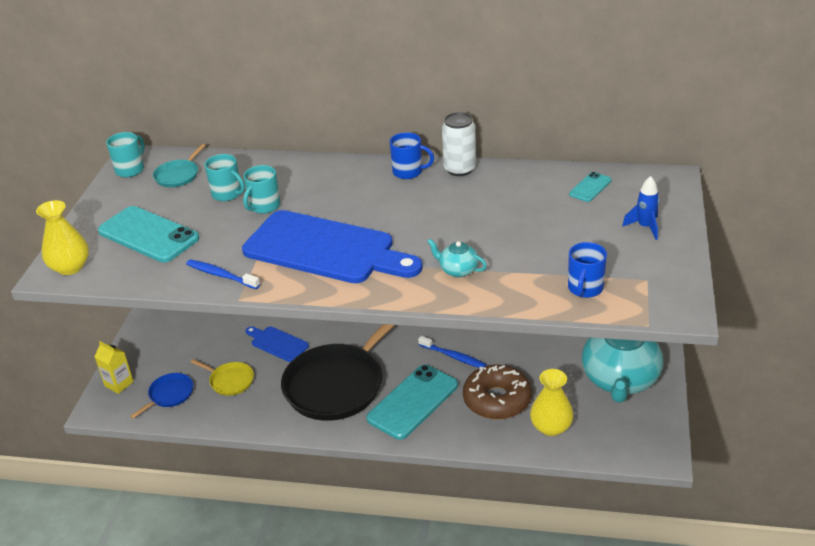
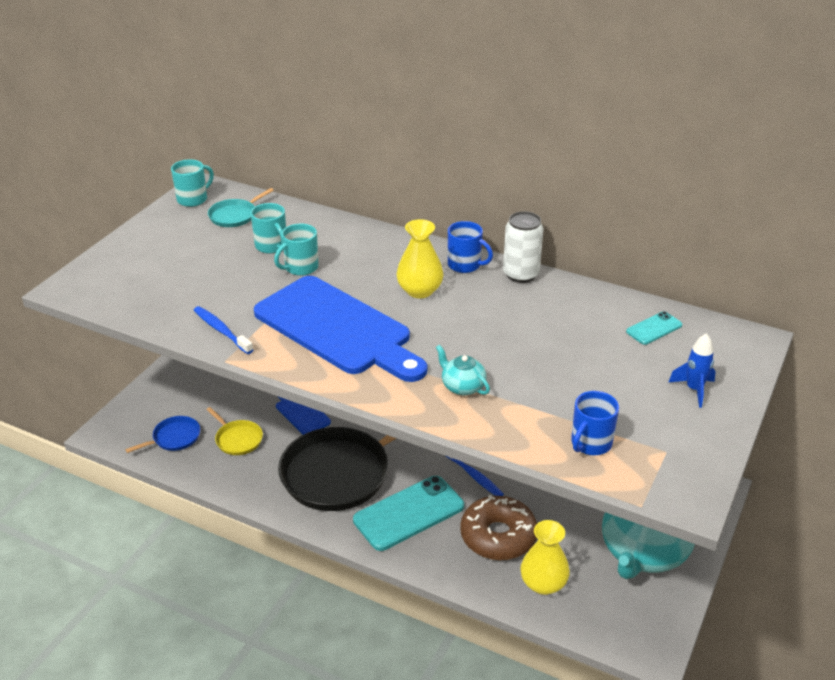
camera: 15 degrees right, 0 degrees up
yellow vase [36,200,89,275] -> yellow vase moved to [396,219,444,298]
yellow carton [95,341,134,394] -> none
turquoise phone [98,206,199,263] -> none

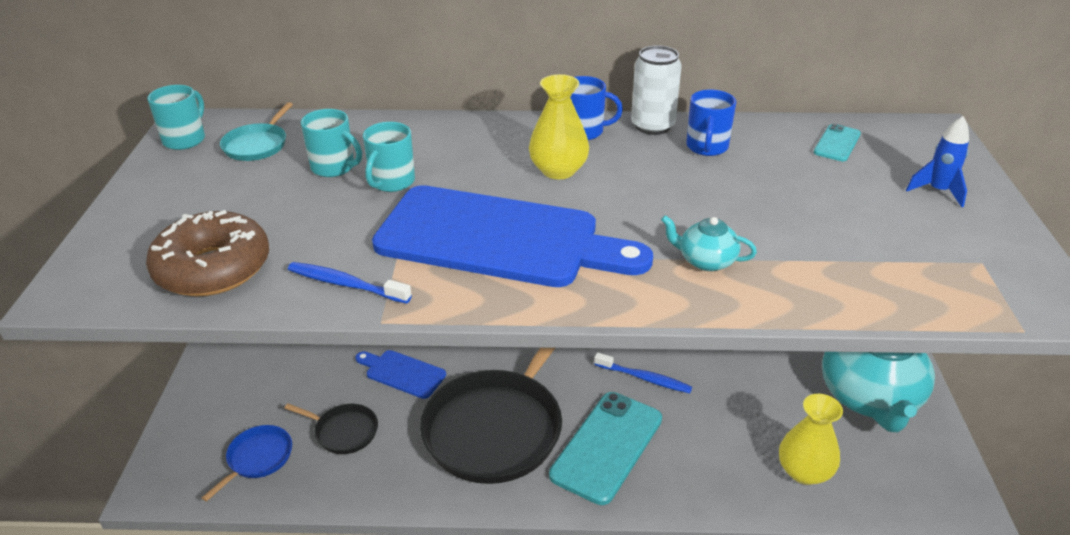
camera: 25 degrees left, 0 degrees up
yellow pan [206,407,263,455] -> black pan [285,403,378,454]
brown donut [460,495,537,560] -> brown donut moved to [146,210,269,296]
blue mug [571,391,619,455] -> blue mug moved to [686,89,736,156]

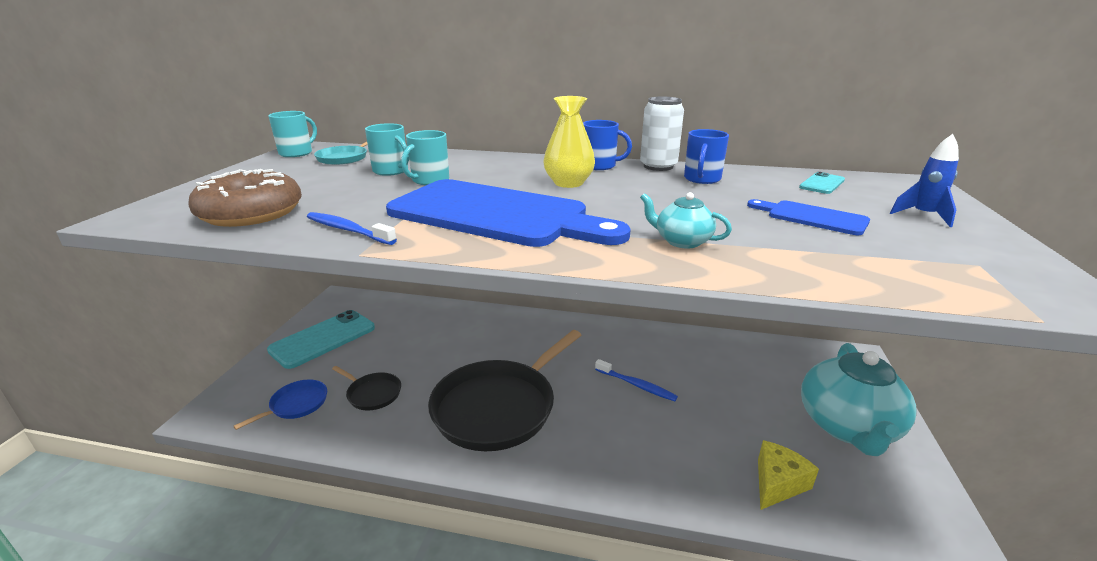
camera: 10 degrees right, 10 degrees down
blue cutting board [356,350,446,399] -> blue cutting board moved to [747,199,870,235]
turquoise phone [549,392,662,505] -> turquoise phone moved to [267,310,375,369]
yellow vase [779,394,843,485] -> yellow cheese [758,440,819,510]

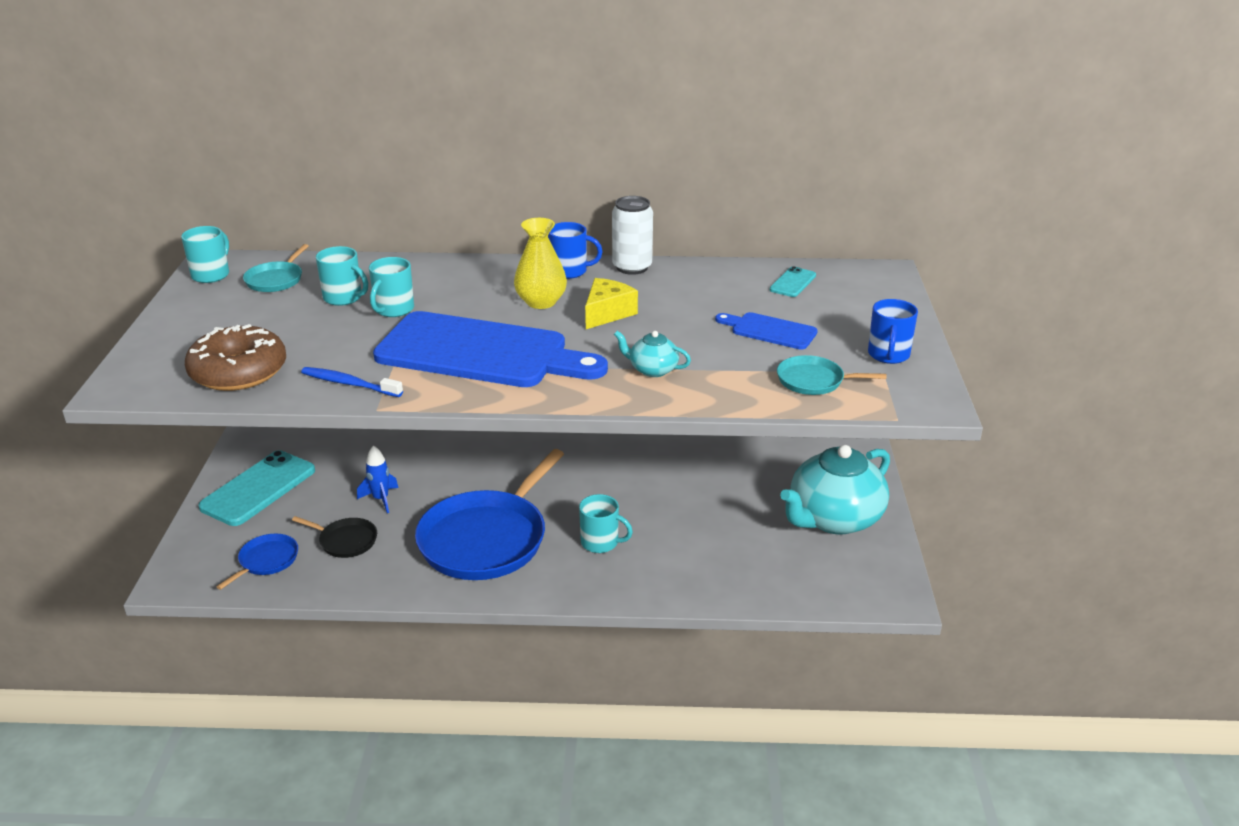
camera: 10 degrees left, 5 degrees up
black pan [428,330,581,451] -> blue pan [415,449,564,580]
blue toothbrush [595,359,678,401] -> none
blue mug [684,129,729,184] -> blue mug moved to [868,299,918,364]
yellow cheese [758,440,819,510] -> yellow cheese moved to [585,278,638,329]
turquoise teapot [801,343,917,456] -> turquoise teapot turned 45 degrees clockwise [780,445,890,535]
blue rocket [890,134,959,227] -> blue rocket moved to [357,445,399,513]
none -> turquoise mug [579,494,633,553]
none -> turquoise pan [777,355,886,395]

